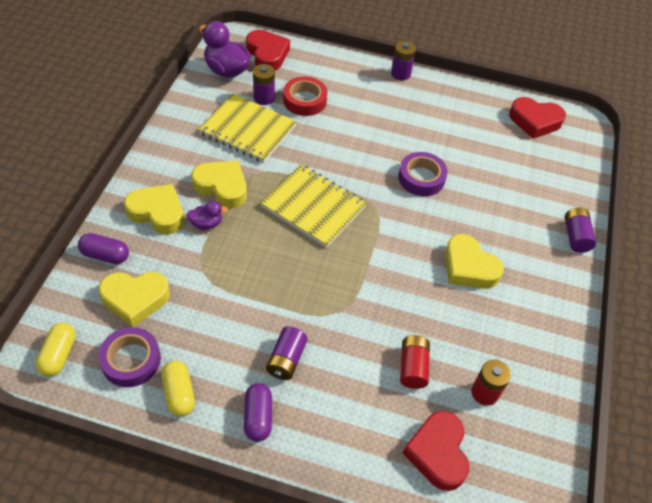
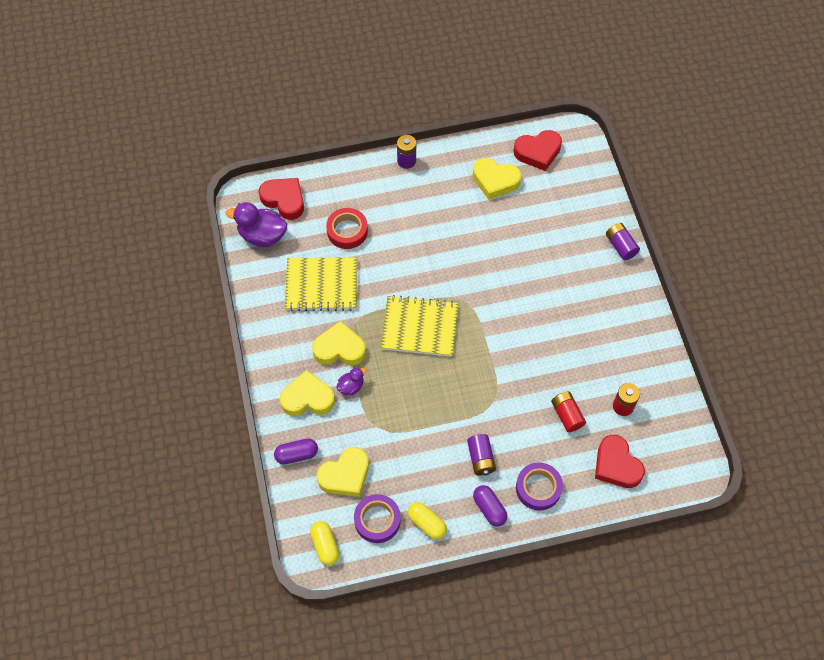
camera: 25 degrees left, 10 degrees up
purple battery [253,64,275,105] -> none
purple tape [398,152,448,196] -> purple tape moved to [516,462,563,511]
yellow heart [445,234,504,289] -> yellow heart moved to [473,158,521,200]

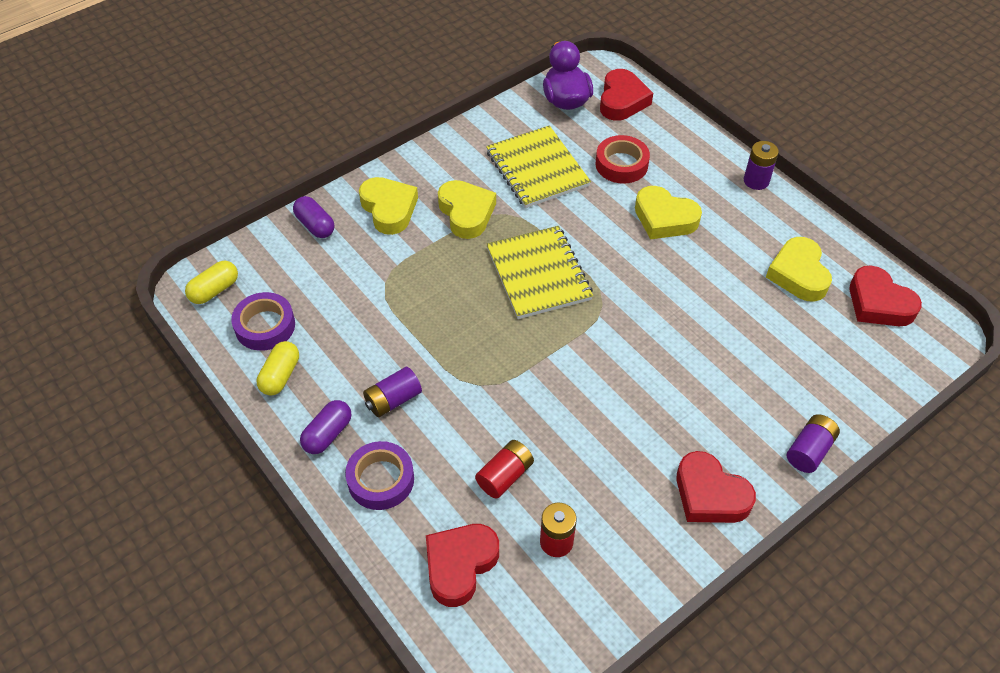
camera: 65 degrees right, 10 degrees down
yellow heart [317,447,369,497] -> yellow heart moved to [635,186,702,239]
purple duck [336,368,367,396] -> none
none -> red heart [676,451,756,523]

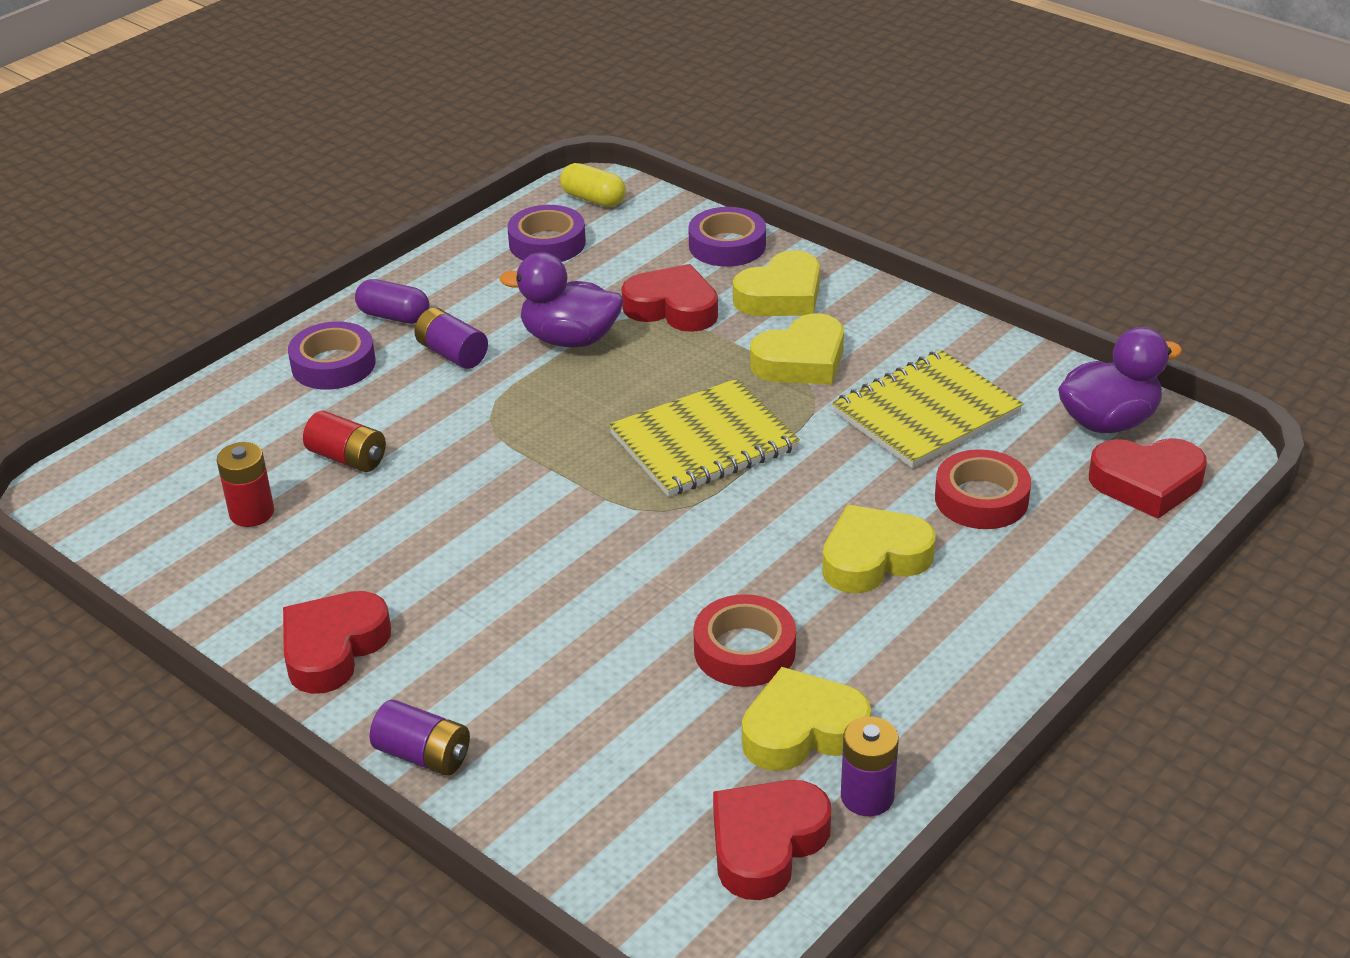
camera: 80 degrees right, 15 degrees down
yellow capsule [257,341,299,395] -> none
purple capsule [293,196,335,238] -> purple tape [688,207,766,267]
red heart [426,524,499,607] -> red heart moved to [621,264,718,332]
yellow heart [635,186,702,239] -> yellow heart turned 45 degrees clockwise [822,505,936,594]
purple battery [744,141,779,190] -> purple battery moved to [841,716,899,816]
none -> purple duck [499,252,623,348]
none -> red tape [693,594,796,687]

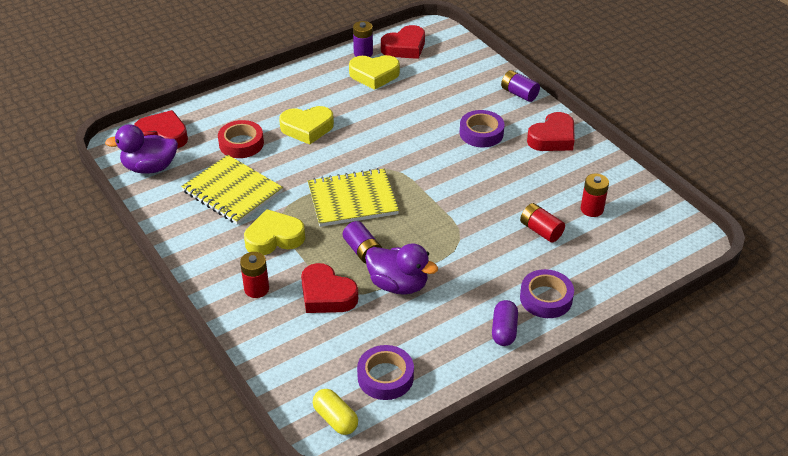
camera: 165 degrees left, 5 degrees up
purple capsule [355,279,429,324] -> purple capsule turned 60 degrees clockwise [492,300,518,346]
purple battery [414,308,488,369] -> purple battery moved to [343,221,382,263]
purple tape [688,207,766,267] -> purple tape moved to [460,110,504,147]
red tape [693,594,796,687] -> none
yellow heart [733,250,820,316] -> red battery [240,252,269,298]
yellow notebook [832,350,1023,468] -> yellow notebook turned 60 degrees clockwise [181,155,283,225]

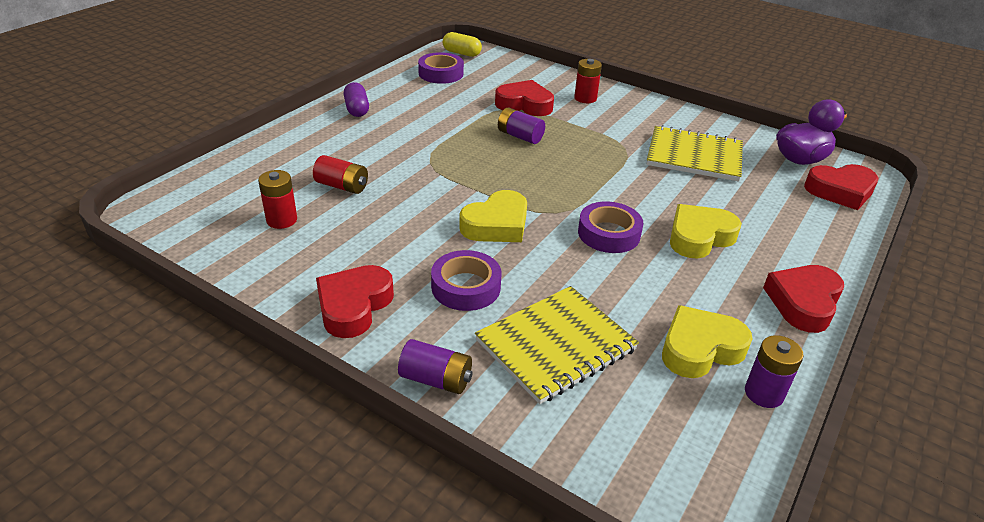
camera: 155 degrees right, 5 degrees down
red tape [218,120,264,158] -> none
yellow heart [244,209,305,255] -> yellow heart moved to [459,190,527,242]
yellow notebook [308,168,399,227] -> yellow notebook moved to [475,286,639,404]
purple duck [365,244,438,295] -> none
red heart [381,25,425,59] -> red heart moved to [763,265,844,333]
purple tape [520,269,574,318] -> purple tape moved to [578,202,643,253]

